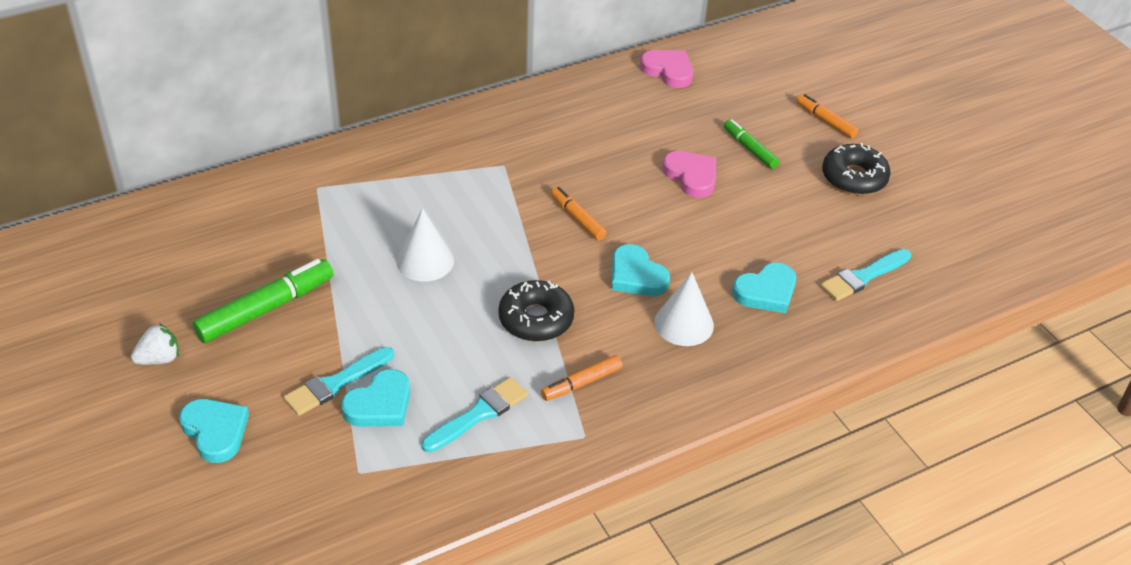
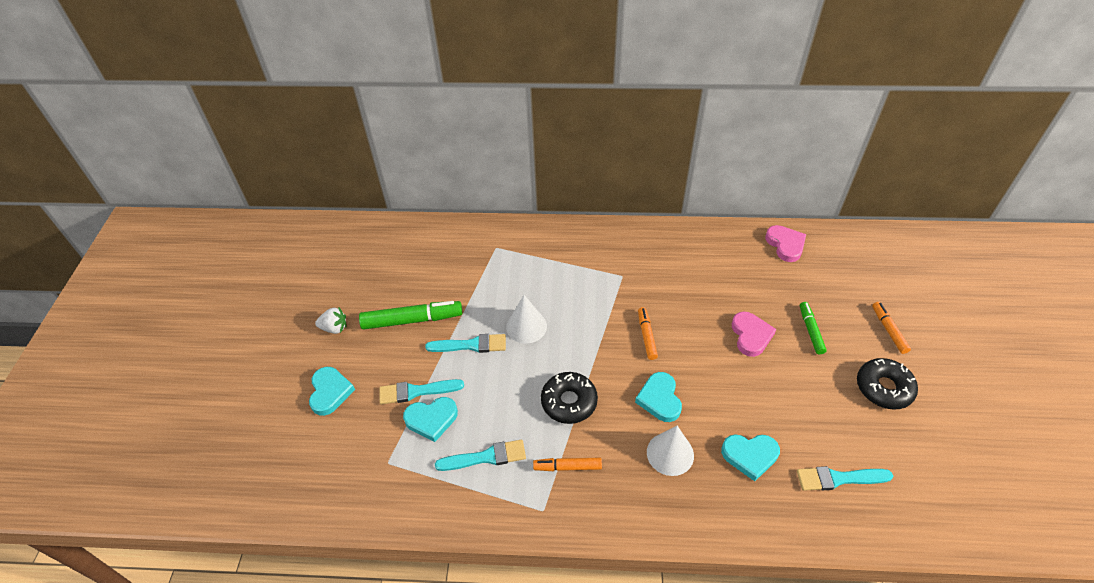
camera: 35 degrees right, 5 degrees up
none -> turquoise brush [425,334,506,353]

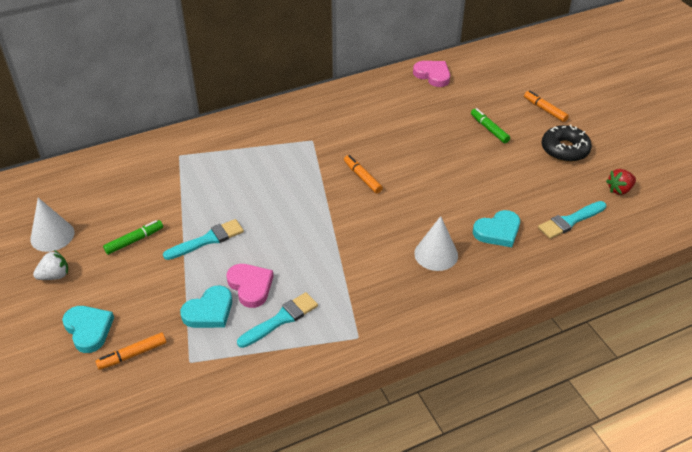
camera: 30 degrees left, 5 degrees down
green marker [359,301,462,330] -> green marker [103,220,163,255], size x0.58
turquoise brush [379,379,464,405] -> none
white cone [506,295,547,343] -> white cone moved to [30,198,74,252]
orange marker [533,458,602,471] -> orange marker moved to [95,332,166,370]
black donut [541,372,598,424] -> none
turquoise heart [635,372,682,422] -> none
pink heart [732,312,776,357] -> pink heart moved to [226,264,274,308]
none -> red strawberry [606,169,636,195]

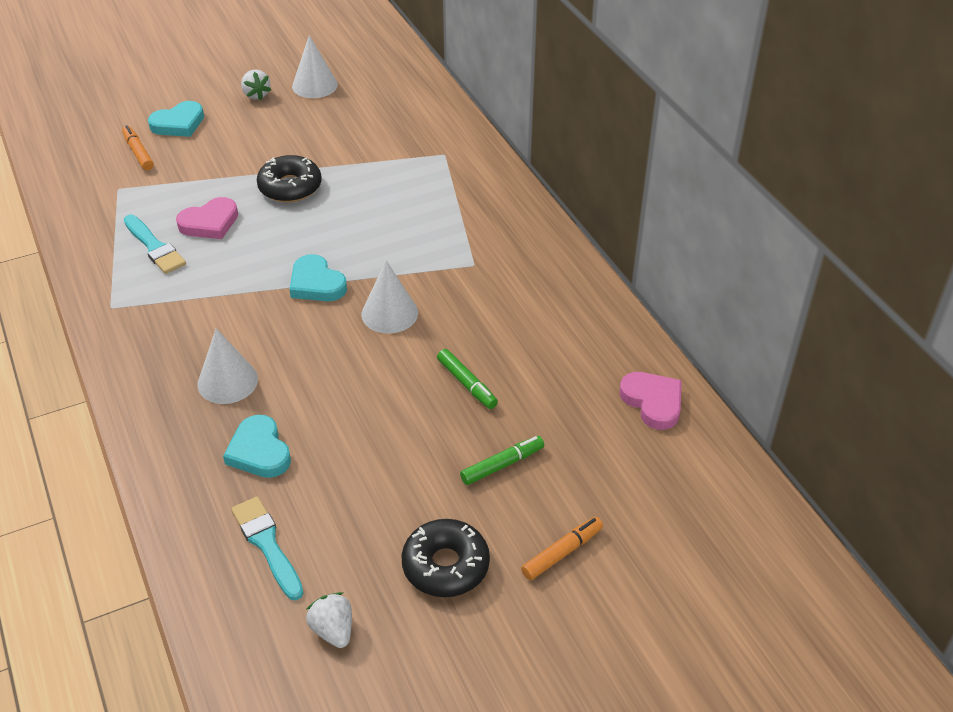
camera: 90 degrees right, 0 degrees up
green marker [103,220,163,255] -> green marker moved to [437,349,498,409]
turquoise brush [163,219,244,260] -> black donut [257,155,322,202]
turquoise heart [180,285,232,328] -> turquoise heart moved to [289,254,347,301]
orange marker [344,155,383,194] -> white cone [362,261,418,334]
pink heart [413,61,450,87] -> pink heart turned 75 degrees counterclockwise [619,372,682,430]
red strawberry [606,169,636,195] -> white strawberry [306,592,352,648]

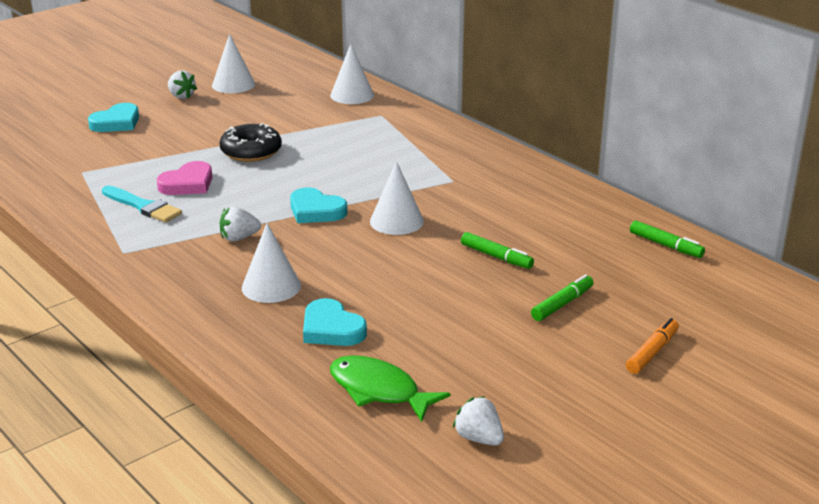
camera: 15 degrees left, 15 degrees down
orange marker [122,125,154,170] -> none
turquoise brush [231,496,304,600] -> green fish [330,355,451,422]
black donut [402,519,490,597] -> none
pink heart [619,372,682,430] -> green marker [630,220,705,258]
none -> white strawberry [220,206,261,241]
none -> white cone [330,44,374,104]

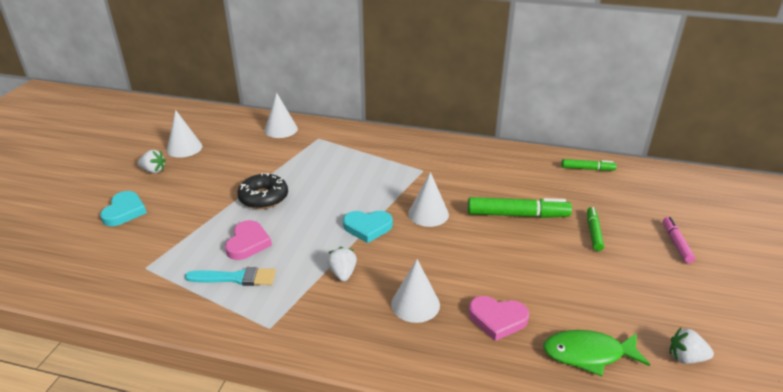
camera: 35 degrees left, 5 degrees up
white strawberry [220,206,261,241] -> white strawberry turned 135 degrees clockwise [327,247,357,282]
turquoise heart [303,298,367,346] -> pink heart [469,296,529,341]
green marker [461,232,534,269] -> green marker [468,197,572,218], size x1.73
orange marker [626,318,679,374] -> pink marker [663,217,695,263]

